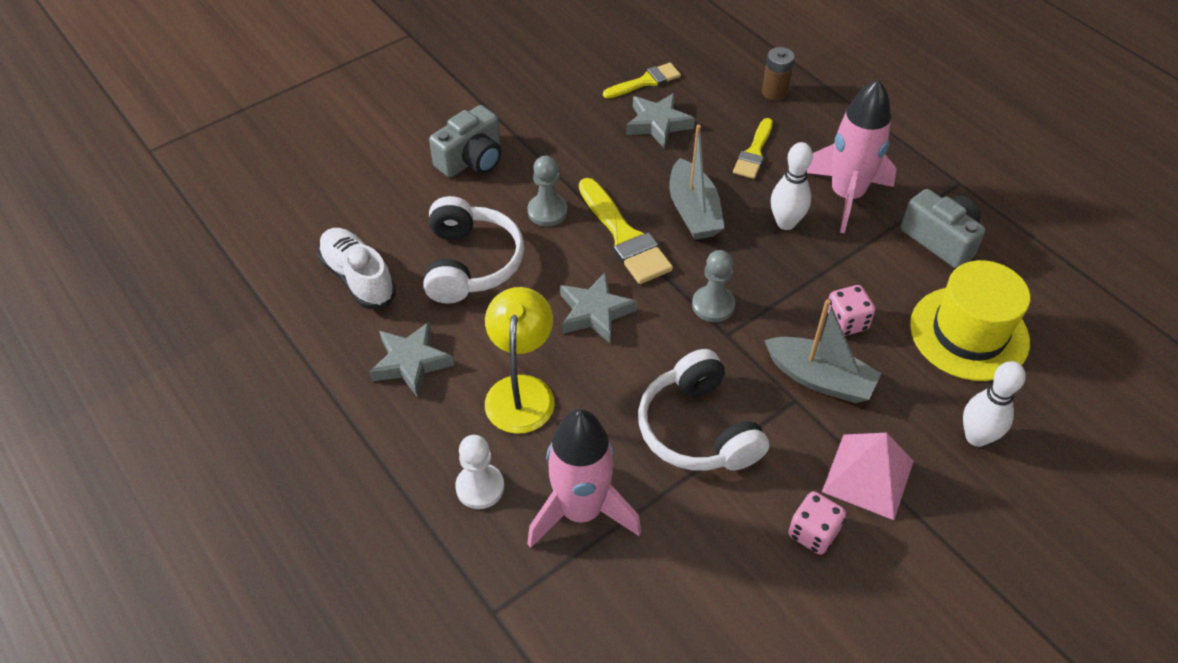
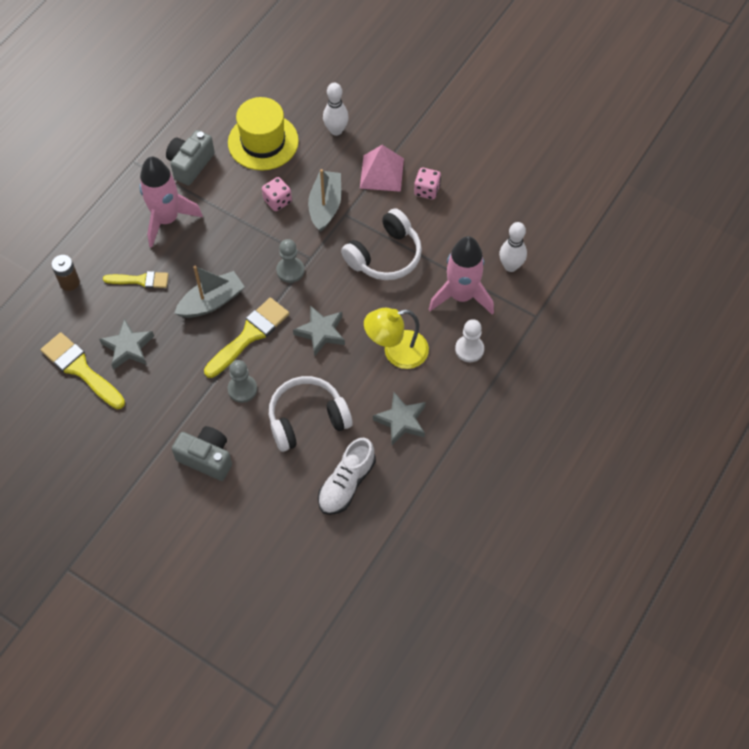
camera: 110 degrees left, 10 degrees up
yellow brush [603,62,681,99] -> yellow brush [41,332,125,409], size x1.59
white bowling pin [771,142,813,230] -> white bowling pin moved to [499,222,527,272]

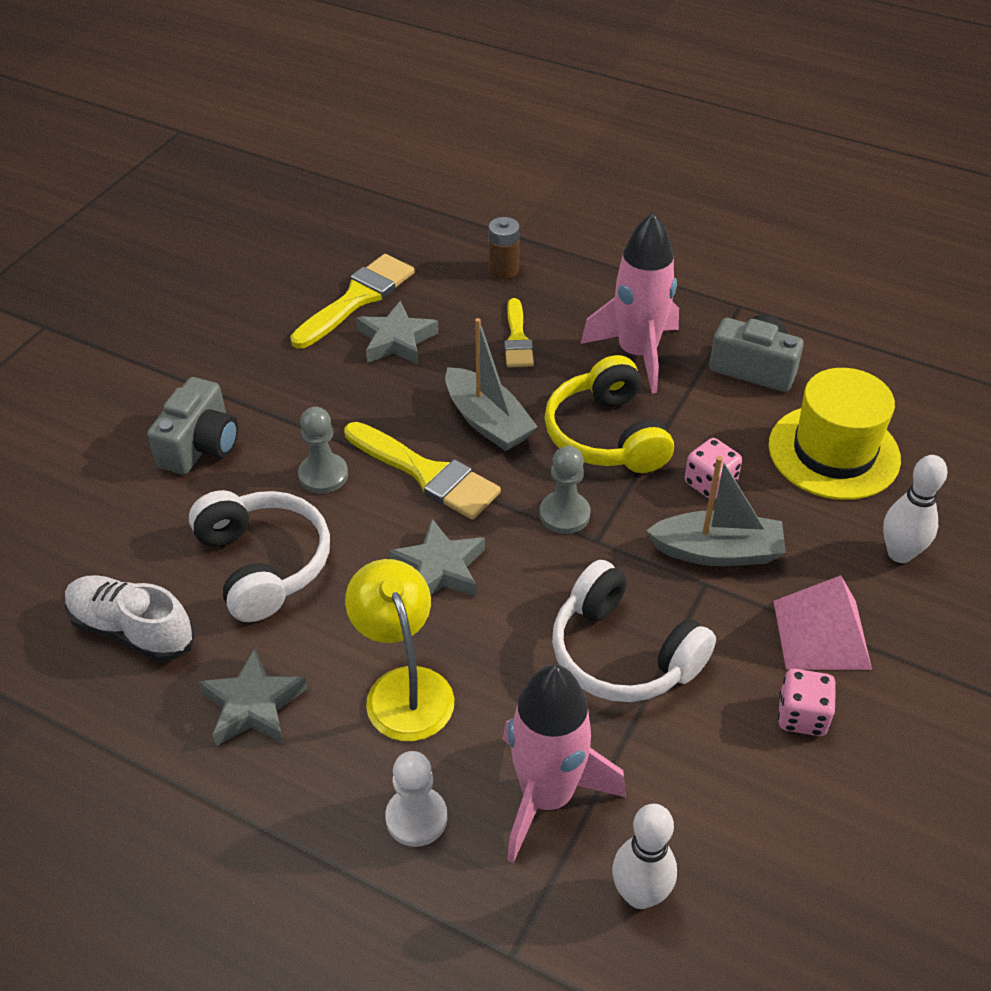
camera: 85 degrees right, 15 degrees down
none -> yellow headphones [545,355,674,473]

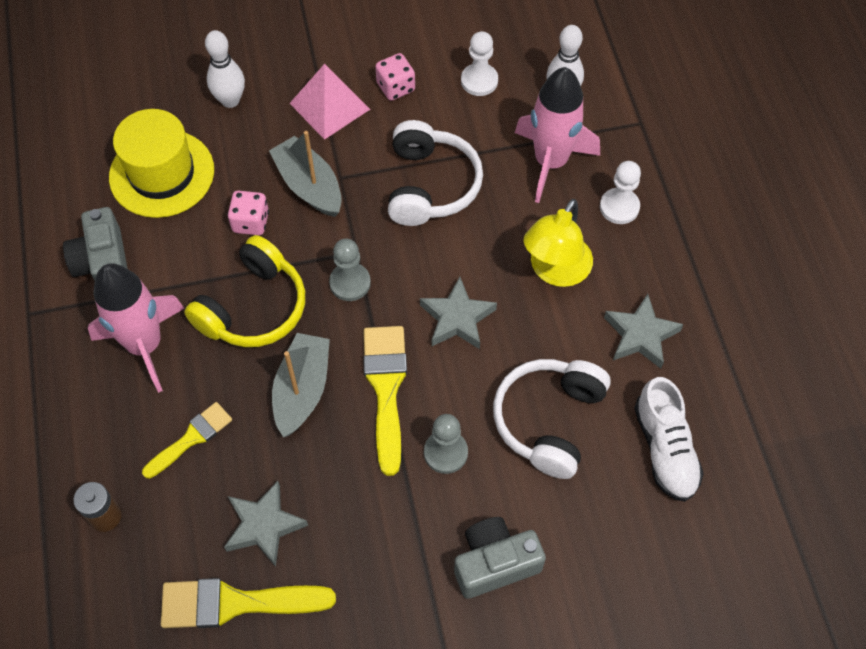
camera: 130 degrees left, 15 degrees up
none -> white pawn [461,31,498,96]

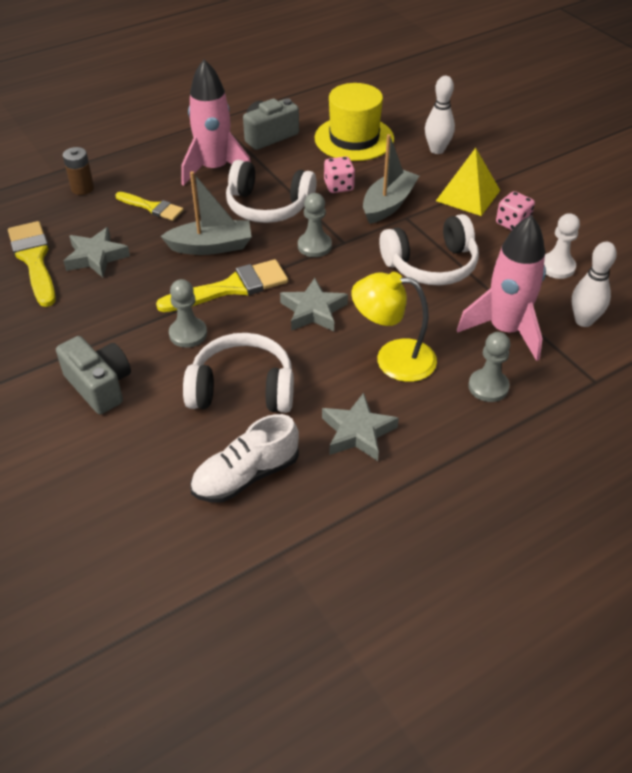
camera: 70 degrees right, 15 degrees down
yellow headphones [184,235,305,347] -> white headphones [226,160,317,223]
pink pyramid [289,64,370,140] -> yellow pyramid [436,148,500,216]
white pawn [600,161,641,224] -> grey pawn [468,332,511,402]

